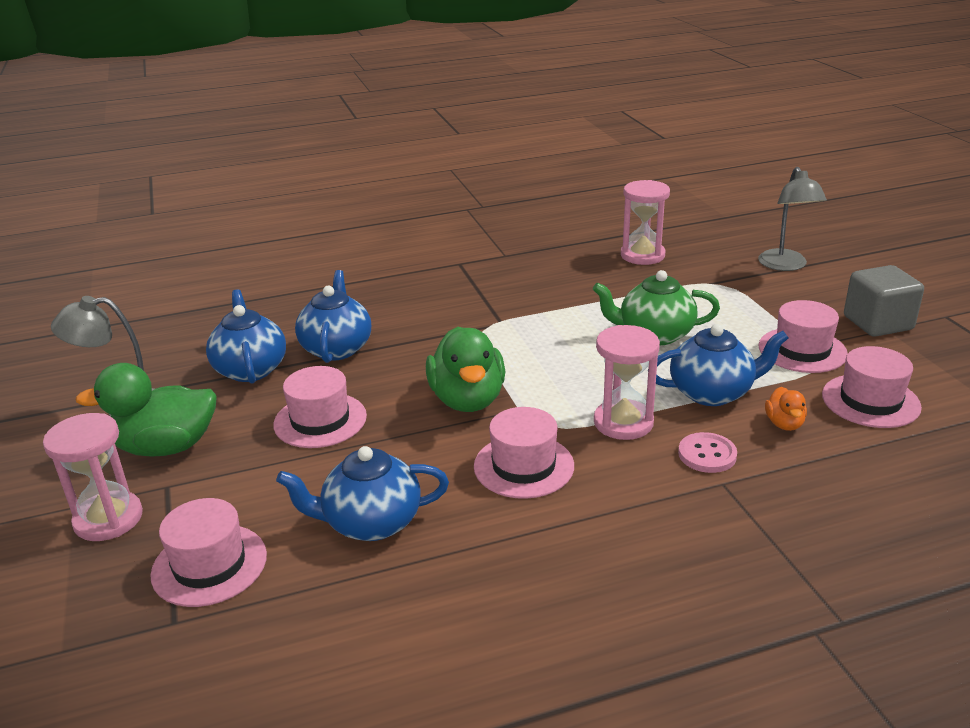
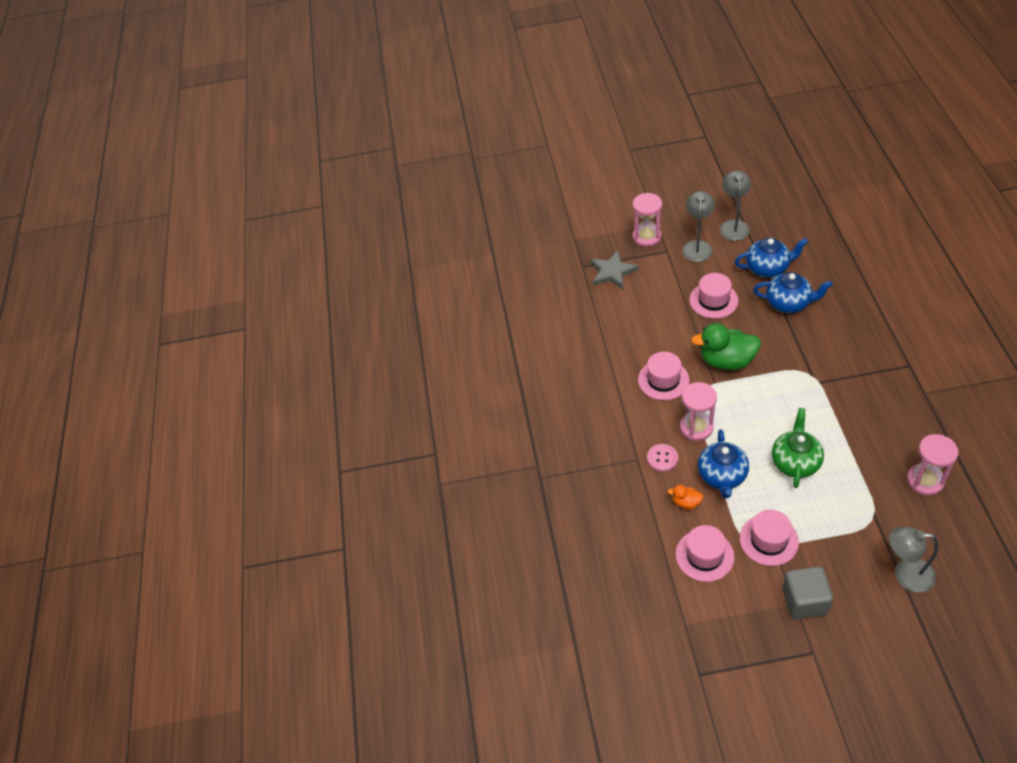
camera: 105 degrees right, 20 degrees up
green duck [75,363,217,456] -> grey lamp [682,191,715,262]
pink hat [150,498,267,607] -> grey star [590,250,639,290]
blue teapot [276,446,449,541] -> none

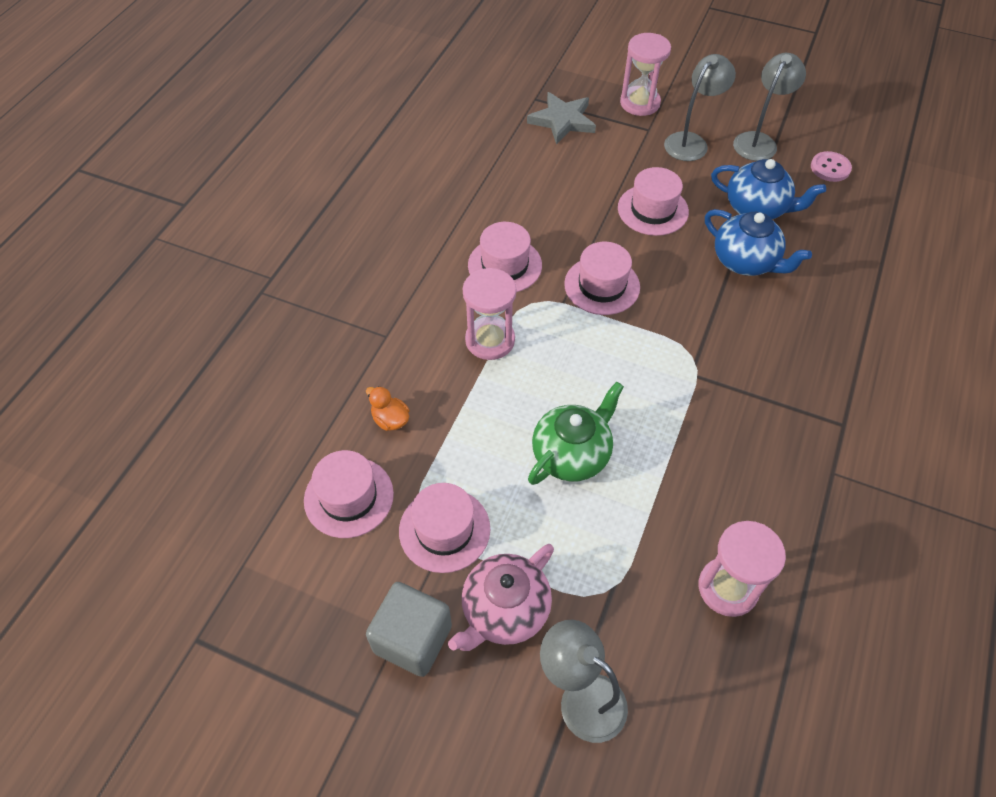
camera: 25 degrees right, 5 degrees up
pink button [647,444,678,472] -> pink button moved to [811,151,852,182]
green duck [691,323,761,370] -> pink hat [564,242,640,315]
blue teapot [698,429,749,498] -> none
none -> pink teapot [448,544,554,651]

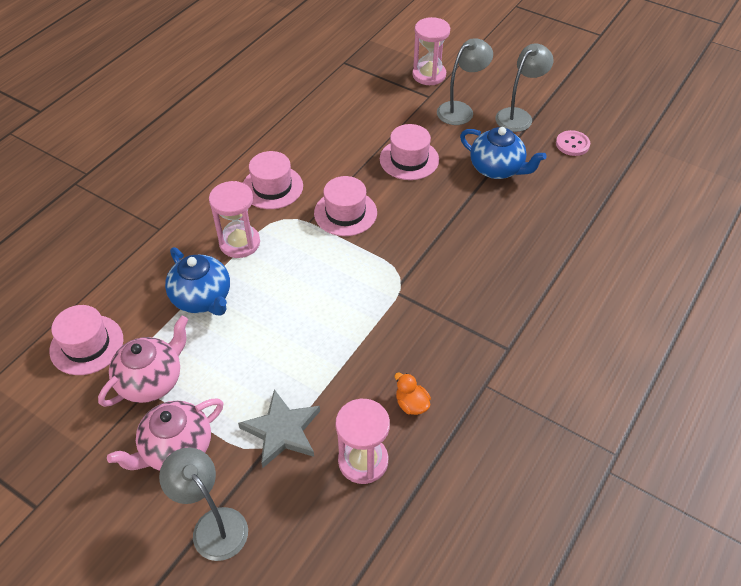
camera: 10 degrees right, 5 degrees down
orange duck [366,386,410,431] -> orange duck moved to [395,372,431,415]
grey cube [366,582,452,677] -> none
pink hat [399,483,490,573] -> pink teapot [98,316,188,407]
grey star [527,92,596,145] -> grey star moved to [238,389,320,468]
green teapot [528,382,624,485] -> none
blue teapot [705,209,812,276] -> blue teapot moved to [165,247,230,315]

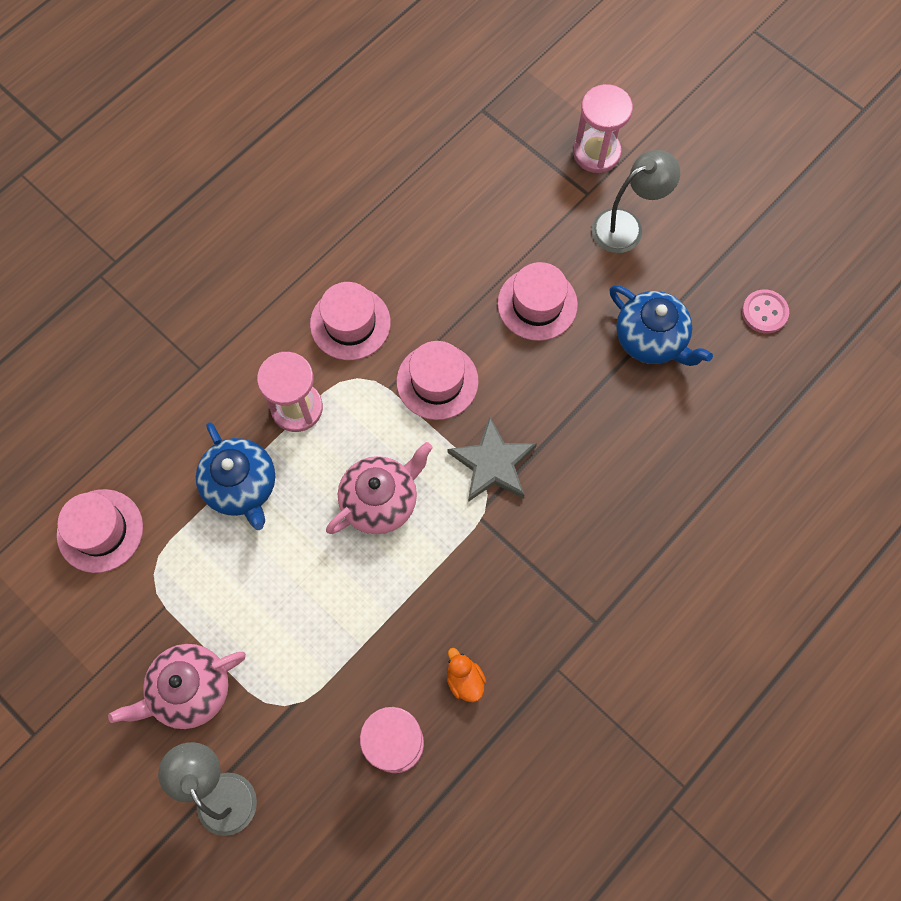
camera: 10 degrees right, 20 degrees up
pink teapot [98,316,188,407] -> pink teapot moved to [326,442,433,534]
grey star [238,389,320,468] -> grey star moved to [448,417,537,502]
grey lamp [495,43,554,132] -> none

